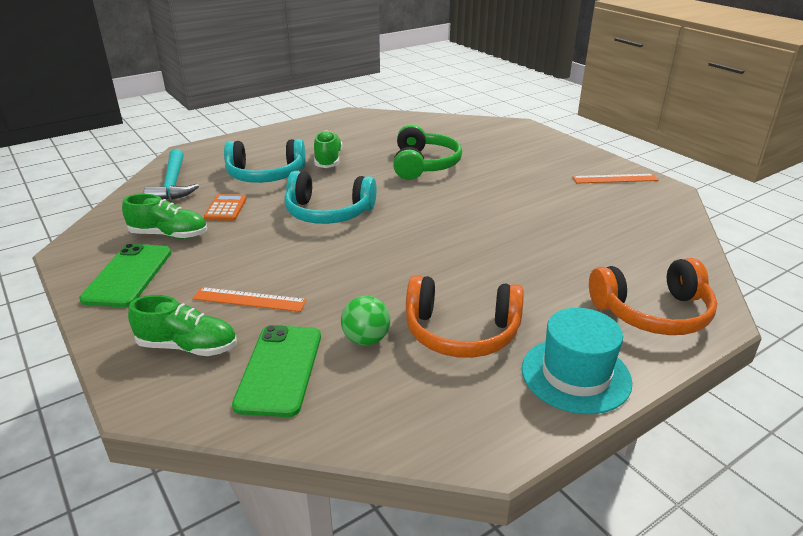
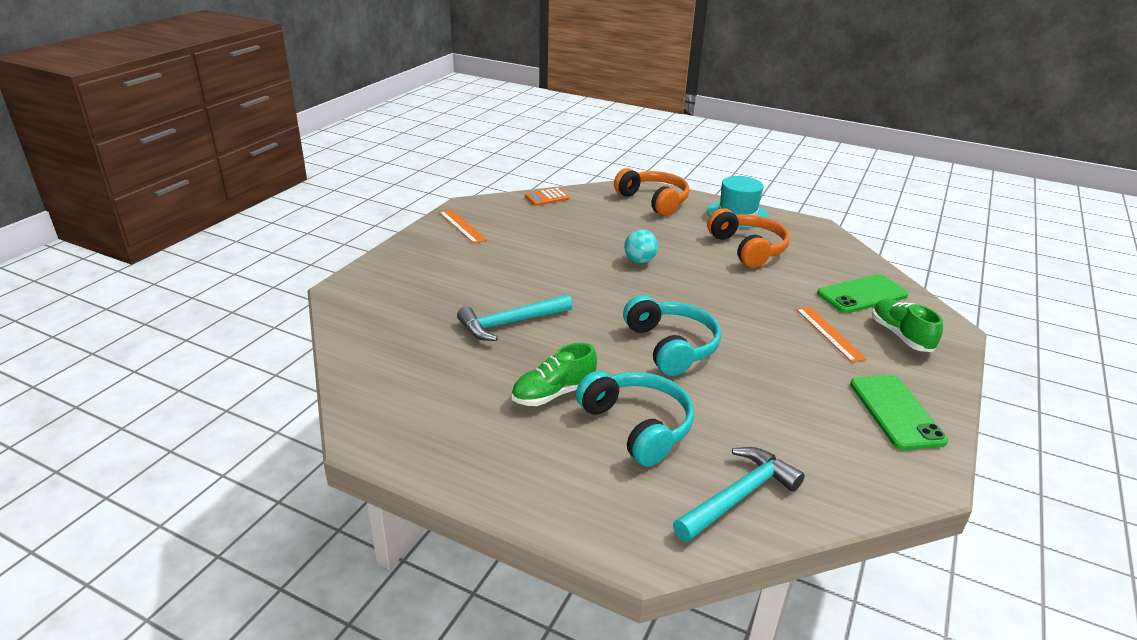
camera: 120 degrees left, 0 degrees up
green phone [79,243,172,307] -> green phone turned 75 degrees counterclockwise [850,375,948,450]
green shoe [122,194,207,239] -> none
orange calculator [204,194,247,221] -> orange calculator moved to [525,188,569,206]
green ball [341,296,390,346] -> none
green headphones [393,124,462,180] -> turquoise hammer [457,294,572,341]
none -> turquoise ball [624,230,658,263]

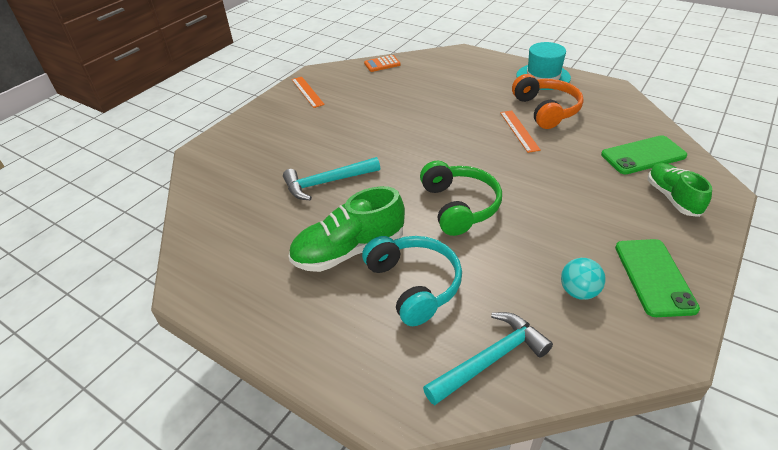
camera: 10 degrees right, 10 degrees up
green shoe [511,343,597,406] -> green shoe [288,186,405,272], size x1.50
orange headphones [614,168,690,216] -> none
turquoise headphones [623,295,721,376] -> green headphones [420,161,502,236]
turquoise ball [624,230,658,263] -> turquoise ball moved to [561,258,606,300]
orange ruler [796,307,867,362] -> orange ruler moved to [500,110,541,153]

